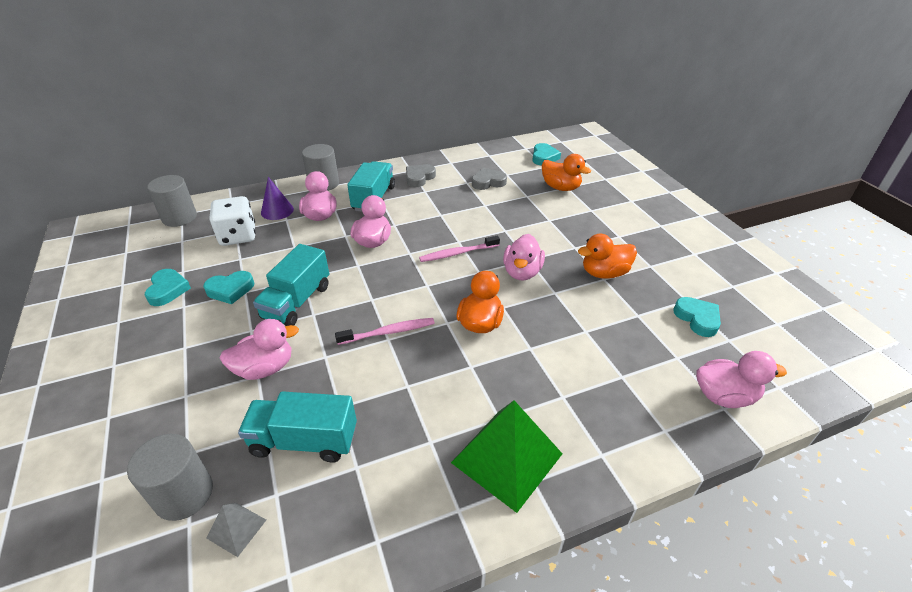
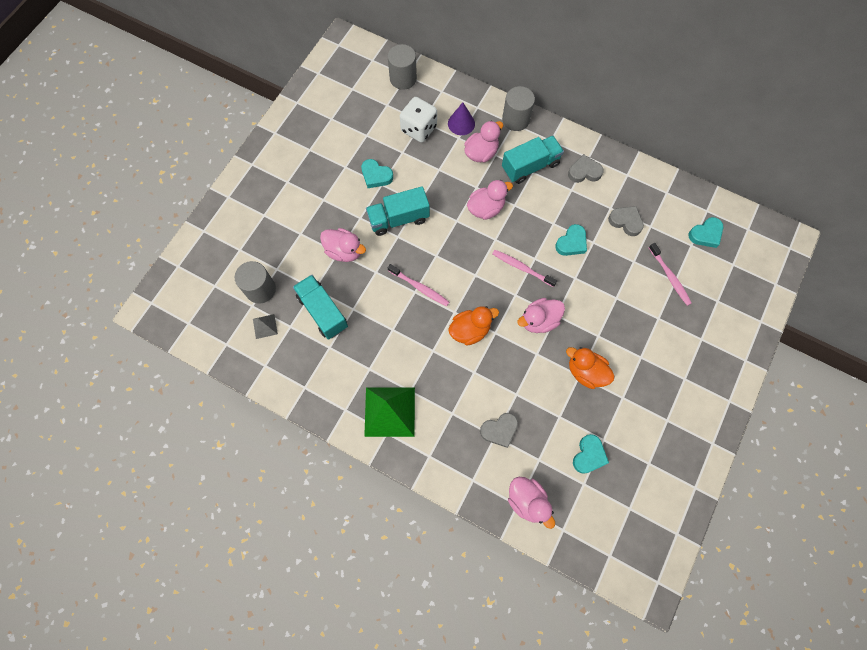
camera: 50 degrees right, 30 degrees up
turquoise heart [145,269,191,306] -> turquoise heart moved to [555,224,587,256]
orange duck [542,154,591,191] -> pink toothbrush [649,243,692,306]
none -> grey heart [480,413,518,448]

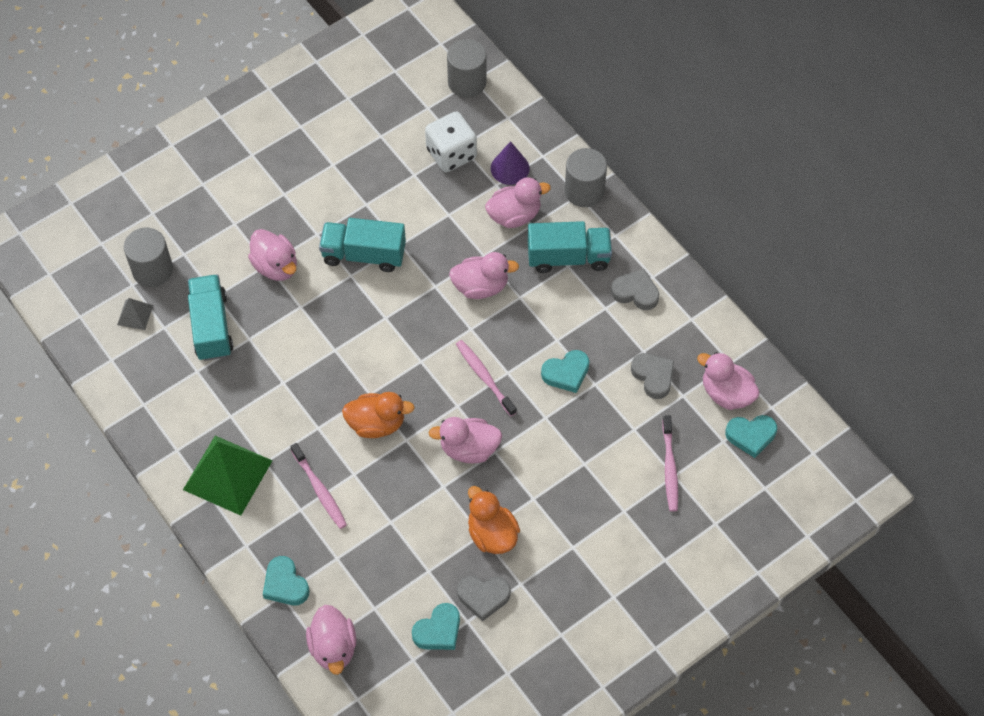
camera: 25 degrees right, 10 degrees down
turquoise heart [361,159,393,188] -> turquoise heart moved to [263,556,309,605]
pink toothbrush [388,264,449,307] -> pink toothbrush moved to [290,443,347,529]
grey heart [480,413,518,448] -> grey heart moved to [457,576,511,621]
none -> pink duck [697,352,760,410]

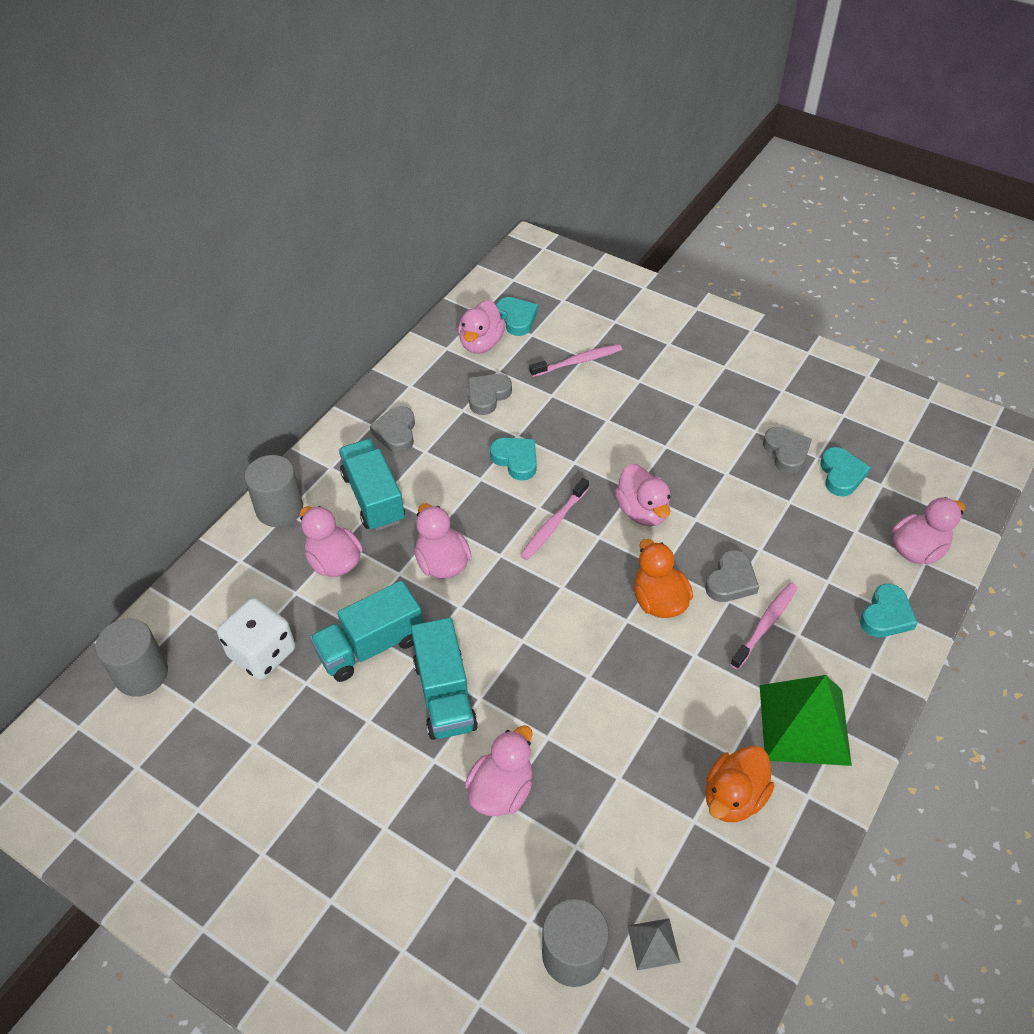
camera: 110 degrees left, 10 degrees down
turquoise truck [188,274,233,361] -> turquoise truck moved to [310,580,423,682]
turquoise heart [412,603,460,650] -> turquoise heart turned 60 degrees clockwise [820,447,871,496]
orange duck [468,486,520,554] -> orange duck moved to [705,745,774,822]
purple cone [491,141,530,185] -> none
none -> grey heart [705,550,759,602]

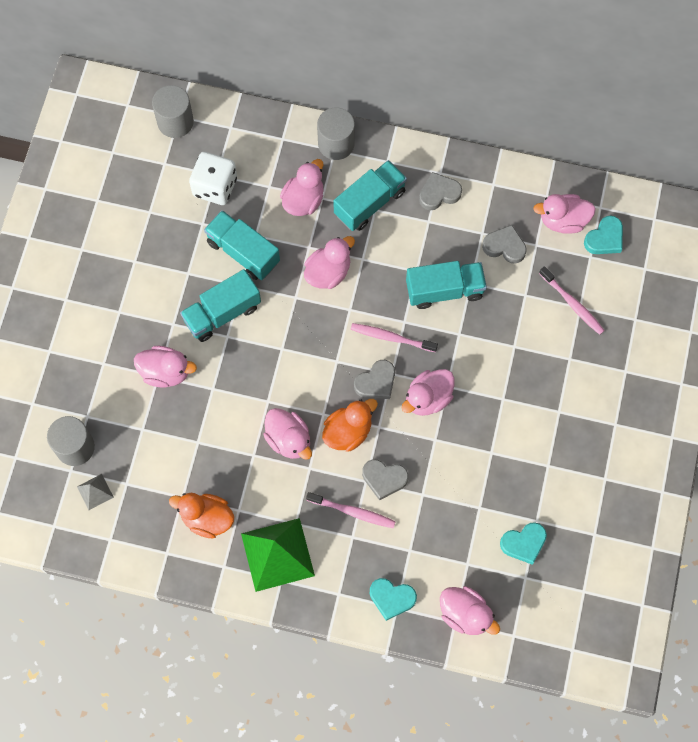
camera: 70 degrees right, 20 degrees up
turquoise heart [490,438,537,481] -> turquoise truck [406,261,487,309]
grey heart [763,427,812,474] -> grey heart moved to [354,360,395,399]
none -> pink duck [263,408,312,460]

